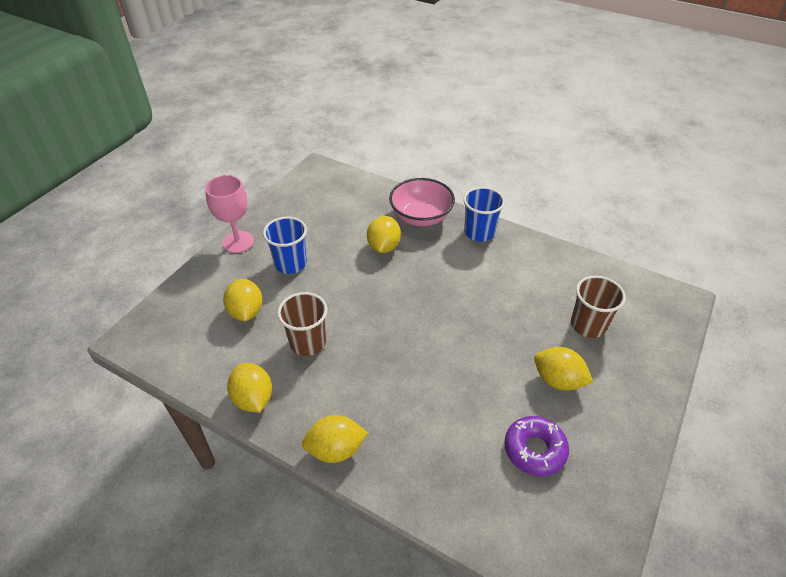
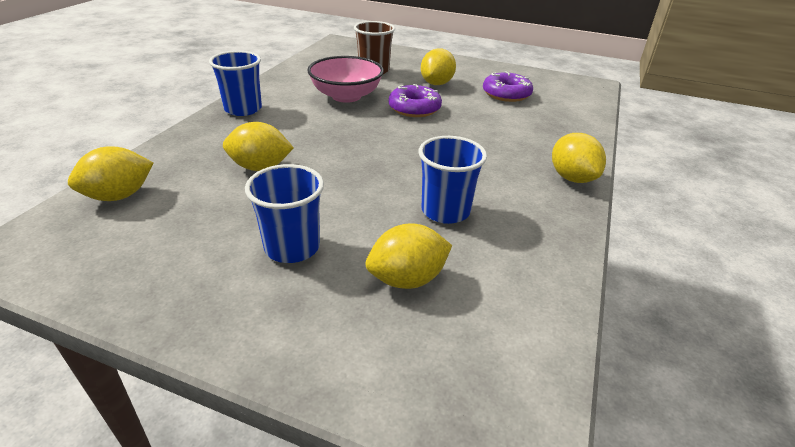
camera: 100 degrees left, 10 degrees down
pink goblet [205,175,254,253] -> none
yellow lemon [227,363,272,413] -> yellow lemon moved to [68,146,153,201]
brown cup [277,292,327,356] -> blue cup [418,136,487,224]
pink bowl [389,178,455,226] -> pink bowl moved to [307,56,384,103]
none -> purple donut [388,84,442,117]

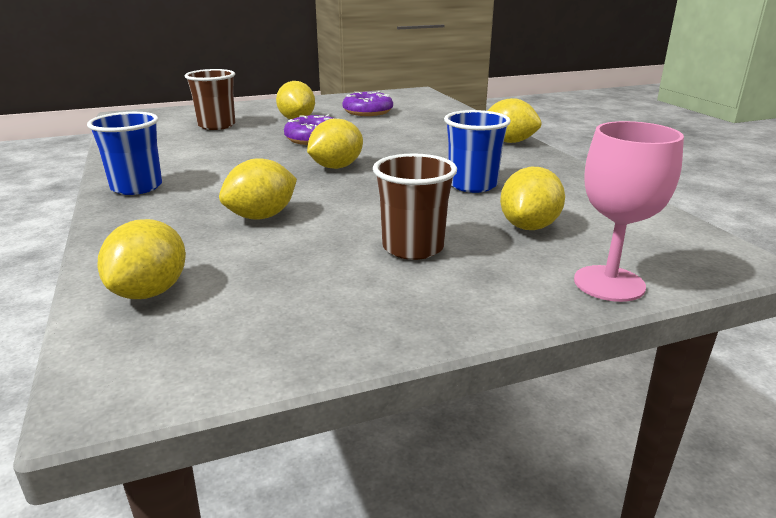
camera: 40 degrees left, 10 degrees down
blue cup [245,164,324,263] -> brown cup [373,153,457,260]
pink bowl [307,56,384,103] -> none
none -> yellow lemon [307,119,363,169]
none -> pink goblet [574,121,684,302]

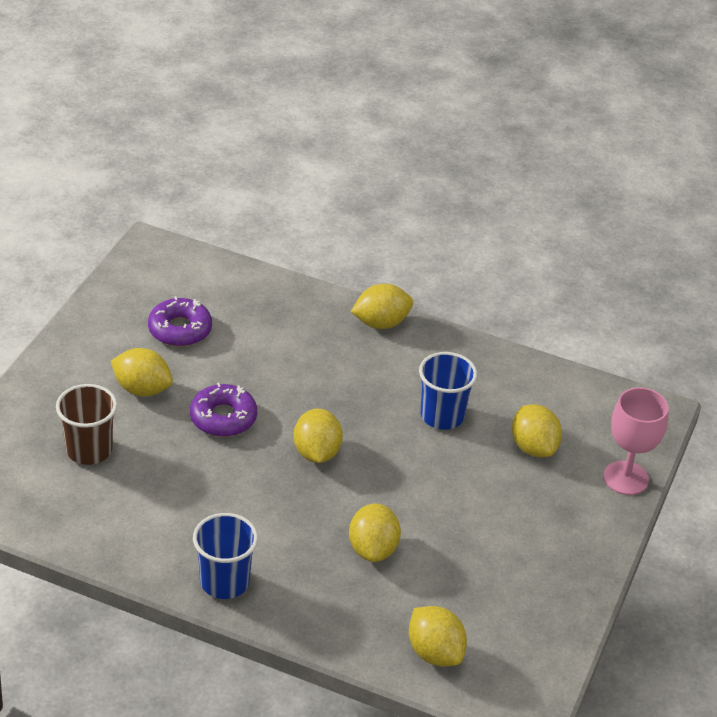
camera: 50 degrees left, 15 degrees up
brown cup [373,153,457,260] -> none

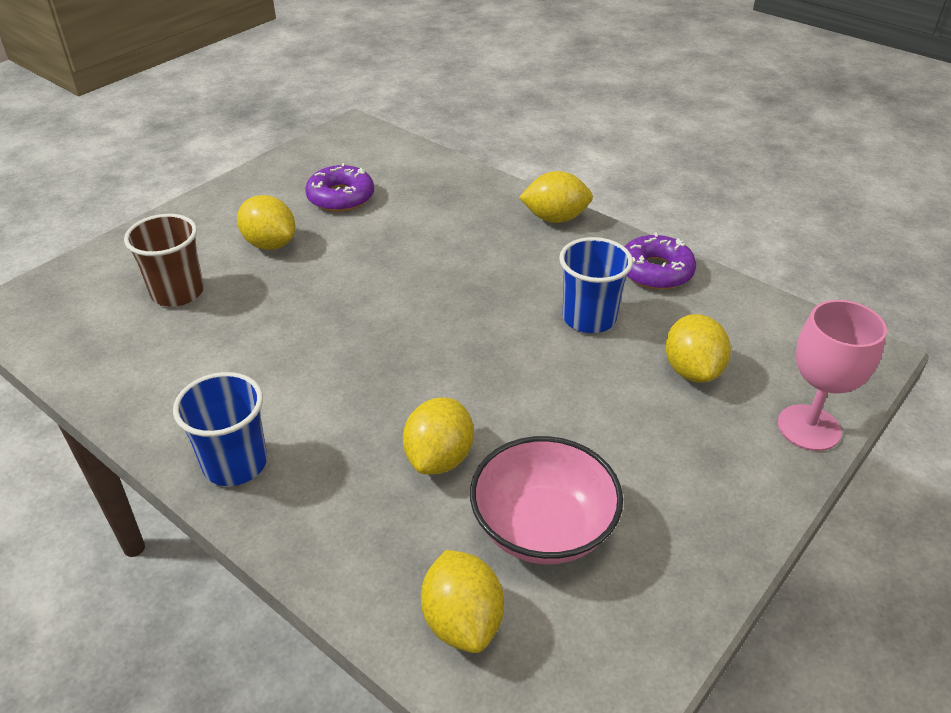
camera: 20 degrees right, 0 degrees up
purple donut [190,382,257,437] -> purple donut moved to [624,233,696,290]
yellow lemon [294,409,343,463] -> none
none -> pink bowl [470,436,623,564]

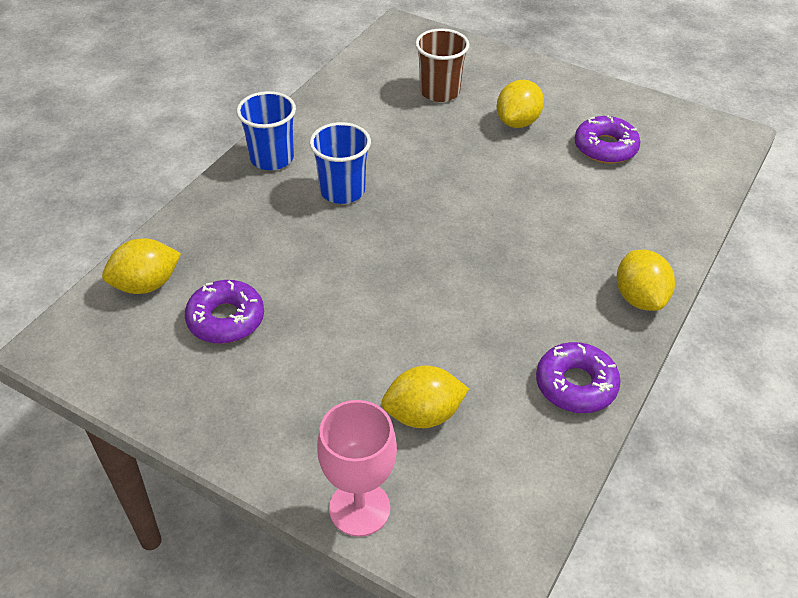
camera: 80 degrees right, 5 degrees up
yellow lemon [403,397,474,474] -> none
pink bowl [470,436,623,564] -> purple donut [185,280,264,344]
blue cup [559,237,633,333] -> blue cup moved to [309,122,371,204]

